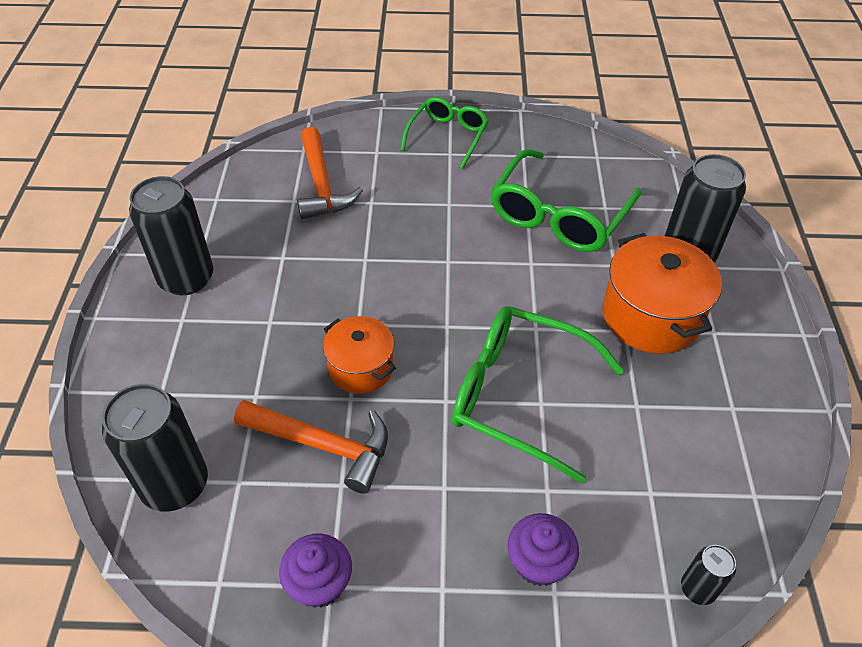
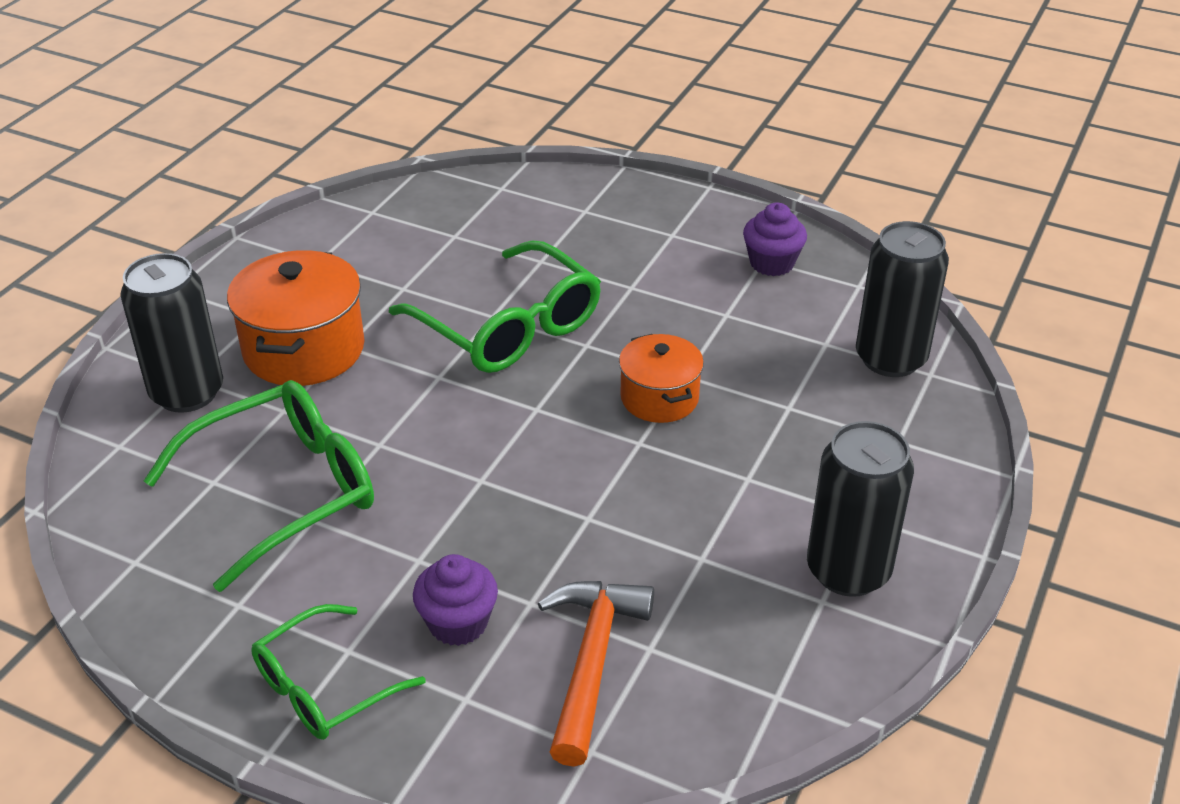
camera: 155 degrees left, 10 degrees down
orange hammer [234,400,388,494] -> none
purple cupcake [508,513,579,586] -> purple cupcake moved to [413,554,498,646]
black can [681,545,736,605] -> none

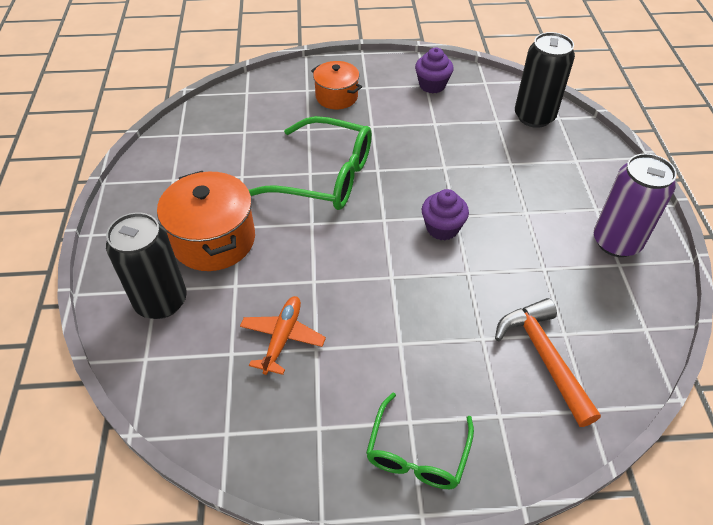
camera: 30 degrees left, 10 degrees up
green glasses [144,380,374,592] -> orange plane [240,296,326,375]
purple cupcake [413,554,498,646] -> purple cupcake moved to [422,189,469,240]
orange pot [619,334,704,423] -> orange pot moved to [311,61,362,109]
black can [807,421,914,597] -> purple can [594,153,677,257]

